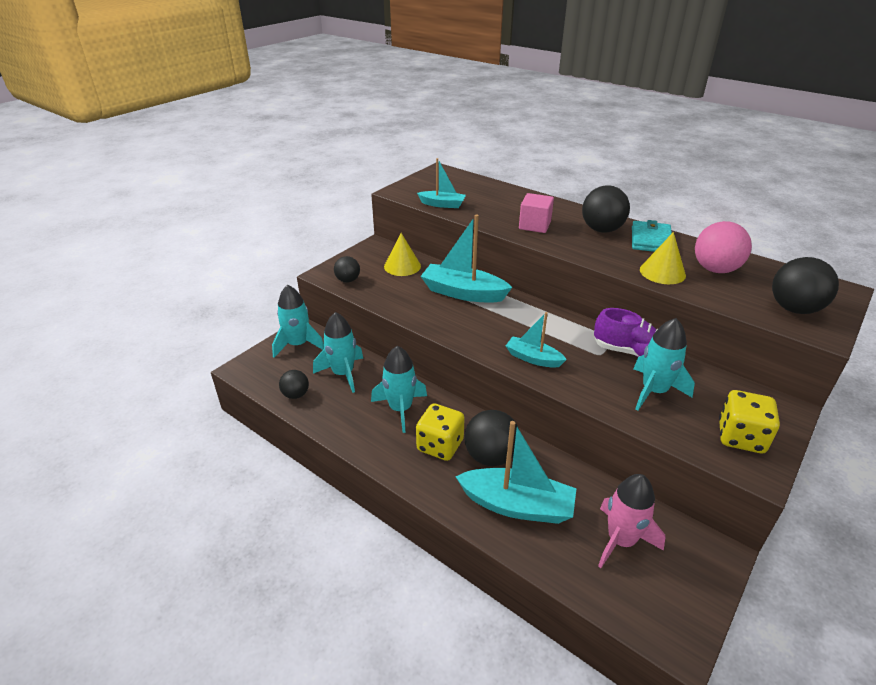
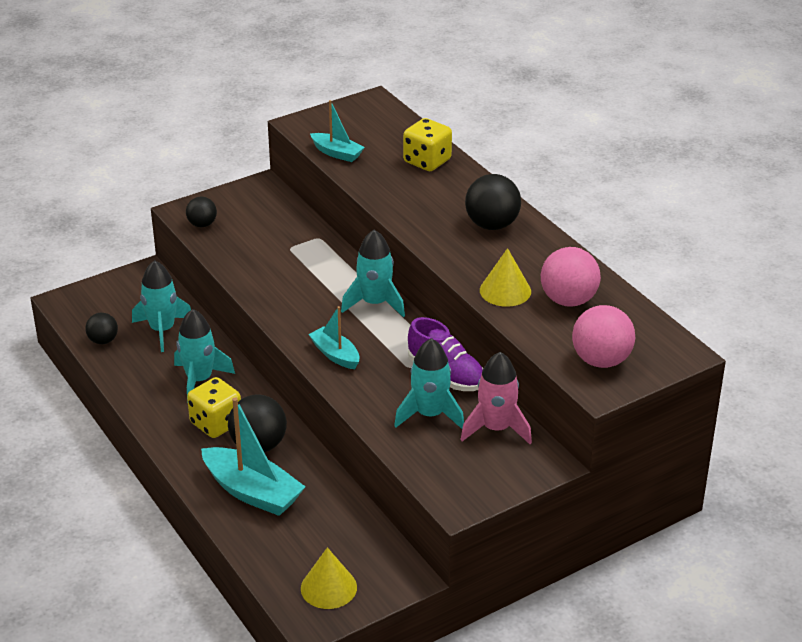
camera: 20 degrees right, 0 degrees up
turquoise rocket [272,285,324,358] -> turquoise rocket moved to [341,230,405,317]
yellow cone [384,233,421,276] -> yellow cone moved to [301,547,357,609]
turquoise boat [420,214,512,303] -> none
pink cube [519,193,554,233] -> none
pink rocket [598,474,665,568] -> pink rocket moved to [461,352,532,444]
turquoise wallet [632,220,672,252] -> none
yellow dice [719,390,780,453] -> yellow dice moved to [403,118,452,171]
black ball [772,257,839,314] -> pink ball [572,305,635,368]

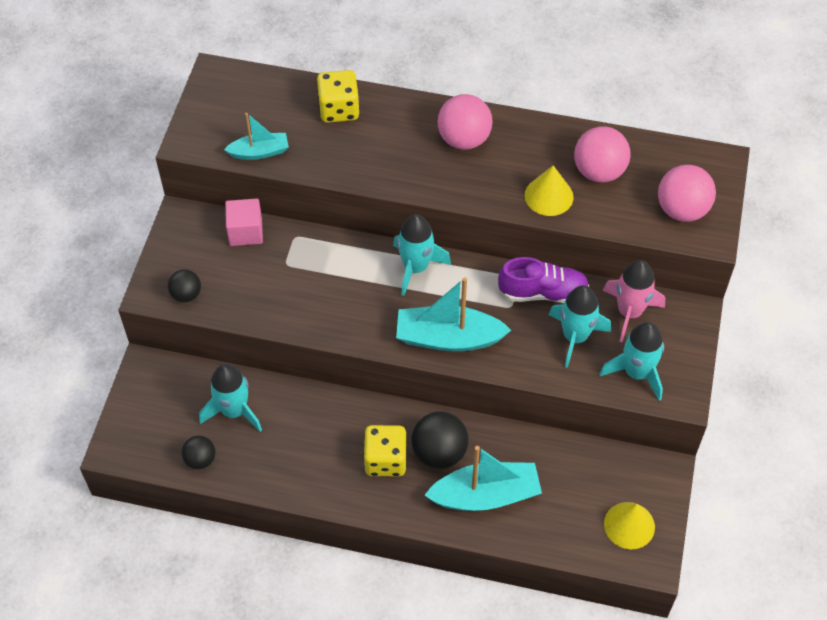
camera: 45 degrees left, 20 degrees up
turquoise rocket [174,309,235,403] -> turquoise rocket moved to [600,322,664,401]
turquoise boat [308,306,359,369] -> turquoise boat [396,277,511,352], size x1.72
black ball [465,174,521,230] -> pink ball [438,94,493,150]
none -> pink cube [225,199,263,246]

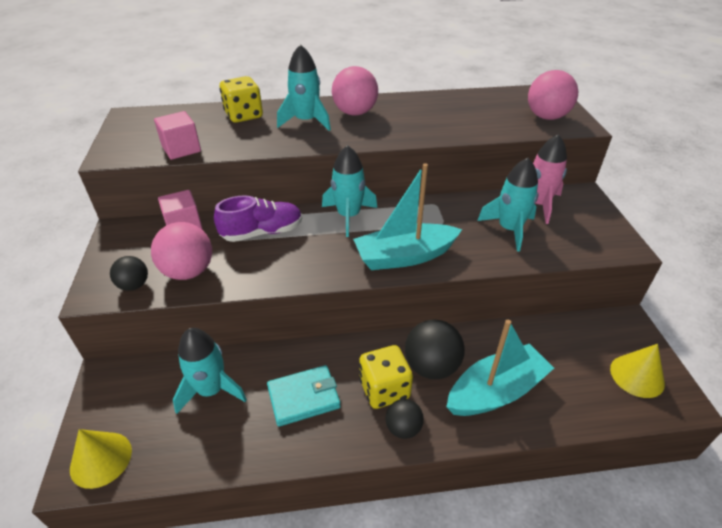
camera: 20 degrees left, 15 degrees down
black ball [182,436,216,469] -> black ball moved to [385,399,424,439]
turquoise boat [224,113,289,160] -> pink cube [154,111,201,160]
purple shoe [498,257,589,303] -> purple shoe moved to [214,196,302,242]
yellow cone [525,165,574,216] -> yellow cone moved to [70,429,132,489]
pink ball [574,126,631,183] -> pink ball moved to [151,222,212,280]
turquoise rocket [600,322,664,401] -> turquoise rocket moved to [277,44,331,131]
none -> turquoise wallet [267,365,341,427]

